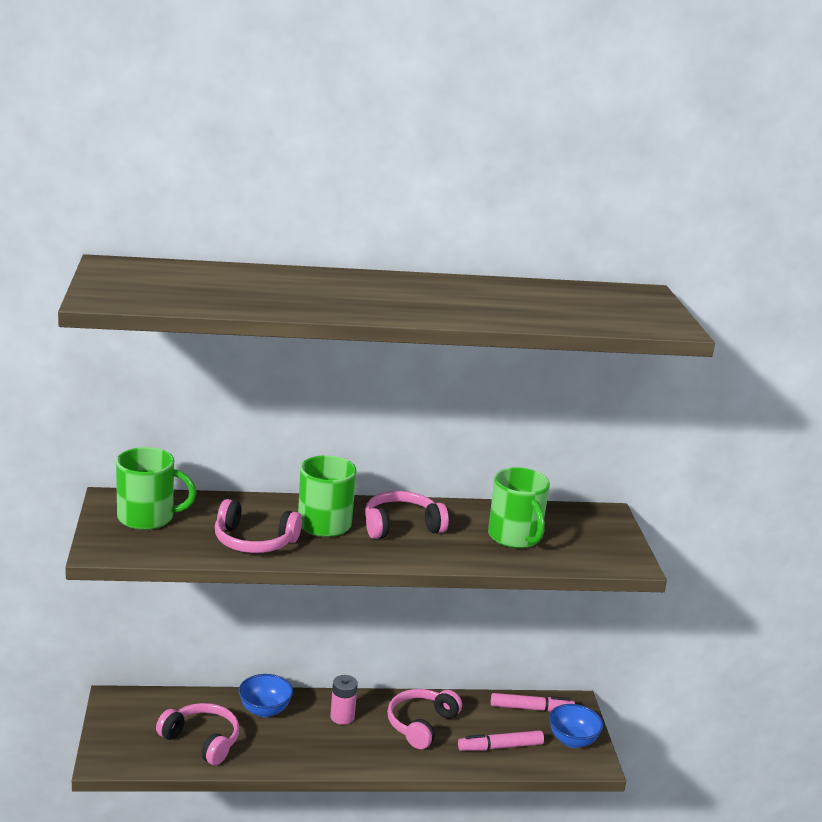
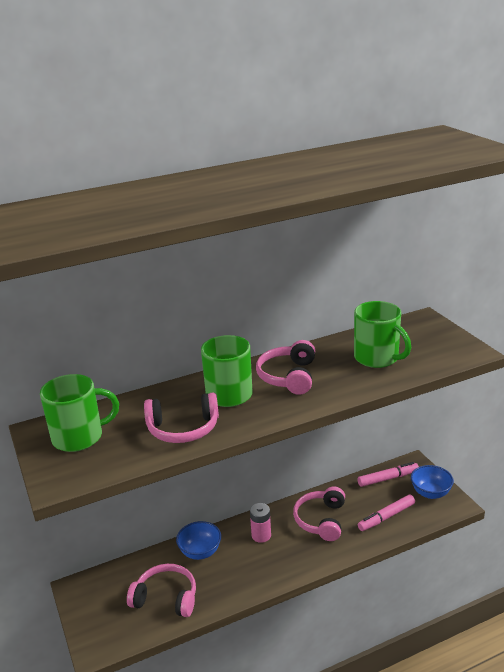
camera: 15 degrees left, 5 degrees up
pink headphones [365,491,449,539] -> pink headphones turned 45 degrees counterclockwise [256,340,315,395]

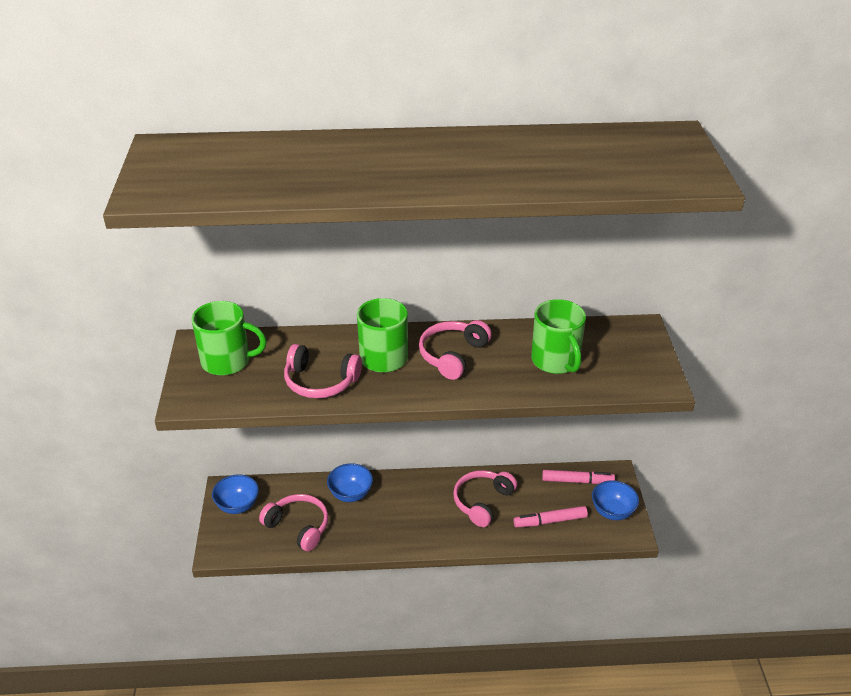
camera: 20 degrees right, 10 degrees up
pink battery [250,503,271,543] -> none
none -> blue bowl [212,475,259,514]

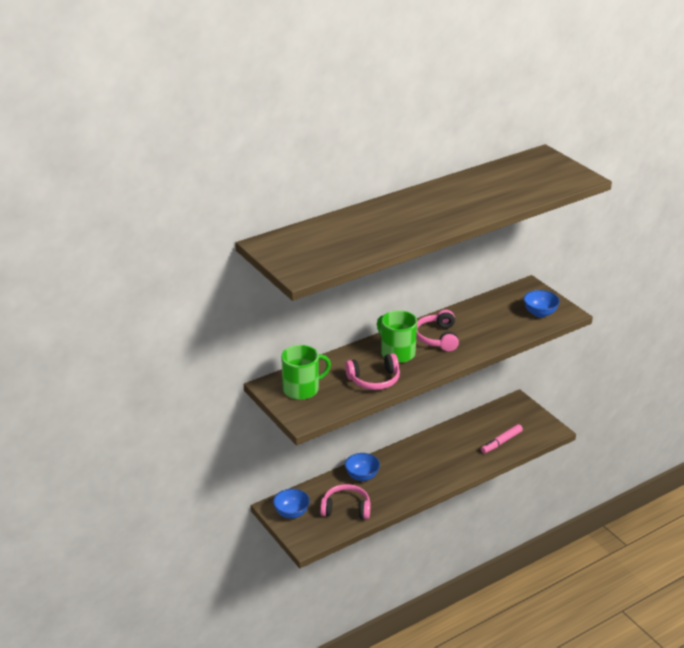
camera: 30 degrees left, 5 degrees down
pink headphones [453,470,517,527] -> none
green mug [531,299,586,374] -> none
pink marker [542,470,615,484] -> none
blue bowl [592,480,639,520] -> blue bowl moved to [523,290,560,317]

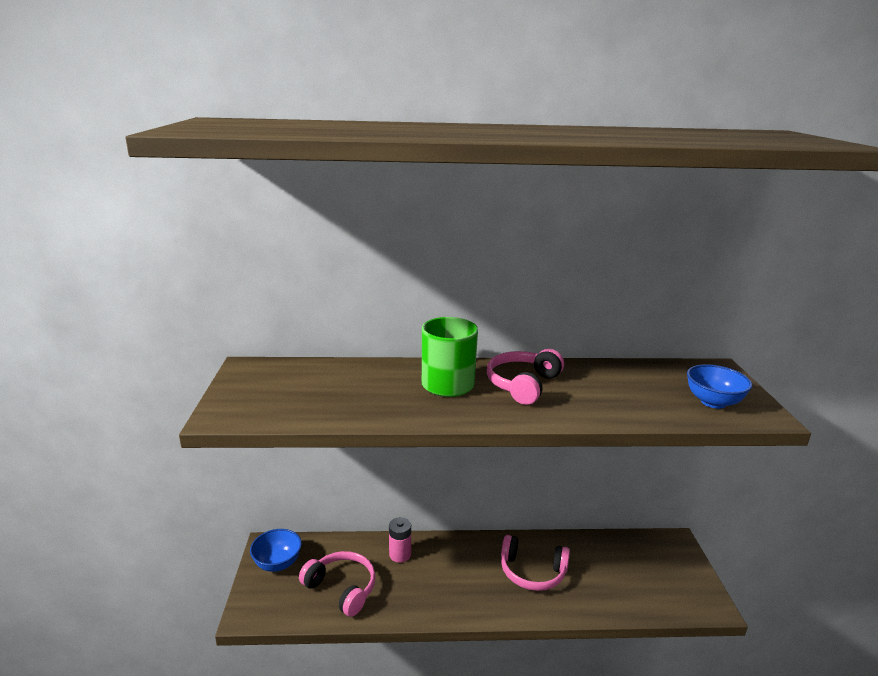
camera: 30 degrees right, 10 degrees down
green mug [281,345,331,400] -> none
pink headphones [345,353,400,390] -> pink headphones moved to [501,535,570,591]
blue bowl [345,453,380,481] -> pink battery [389,517,411,563]
pink marker [481,424,523,454] -> none

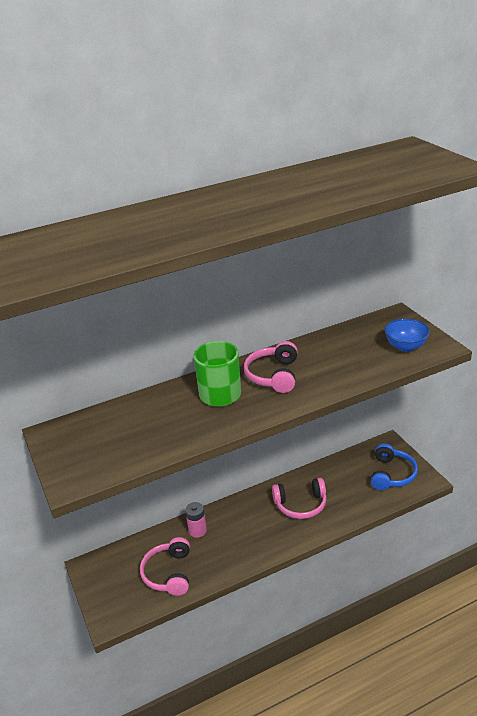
camera: 20 degrees left, 10 degrees up
blue bowl [250,529,302,572] -> none
pink headphones [299,551,376,617] -> pink headphones turned 105 degrees counterclockwise [140,537,190,596]
none -> blue headphones [371,443,418,490]

